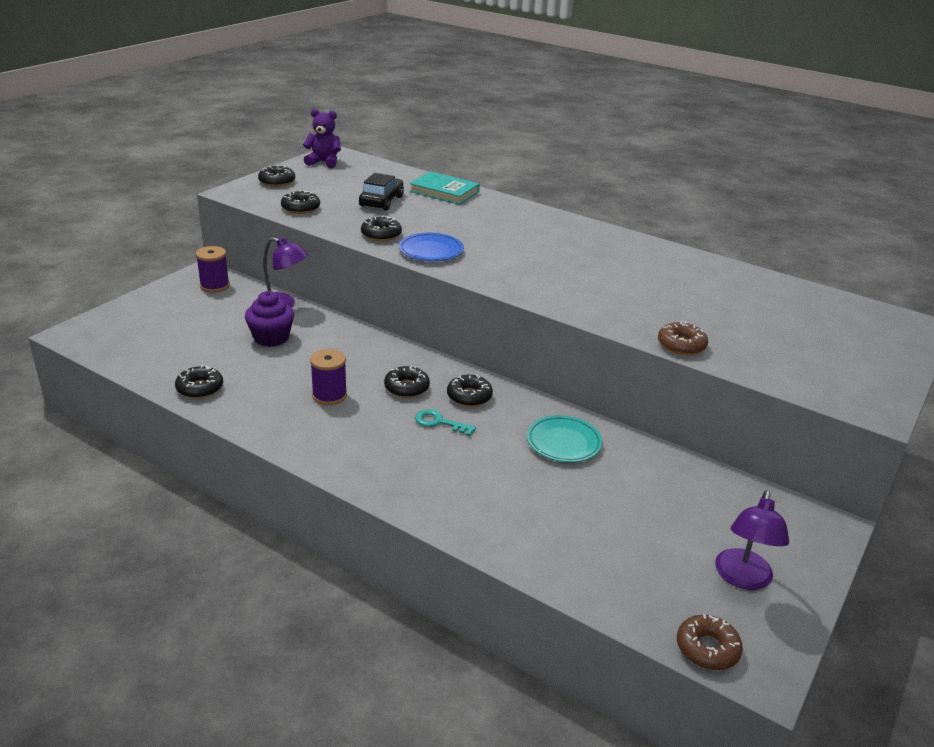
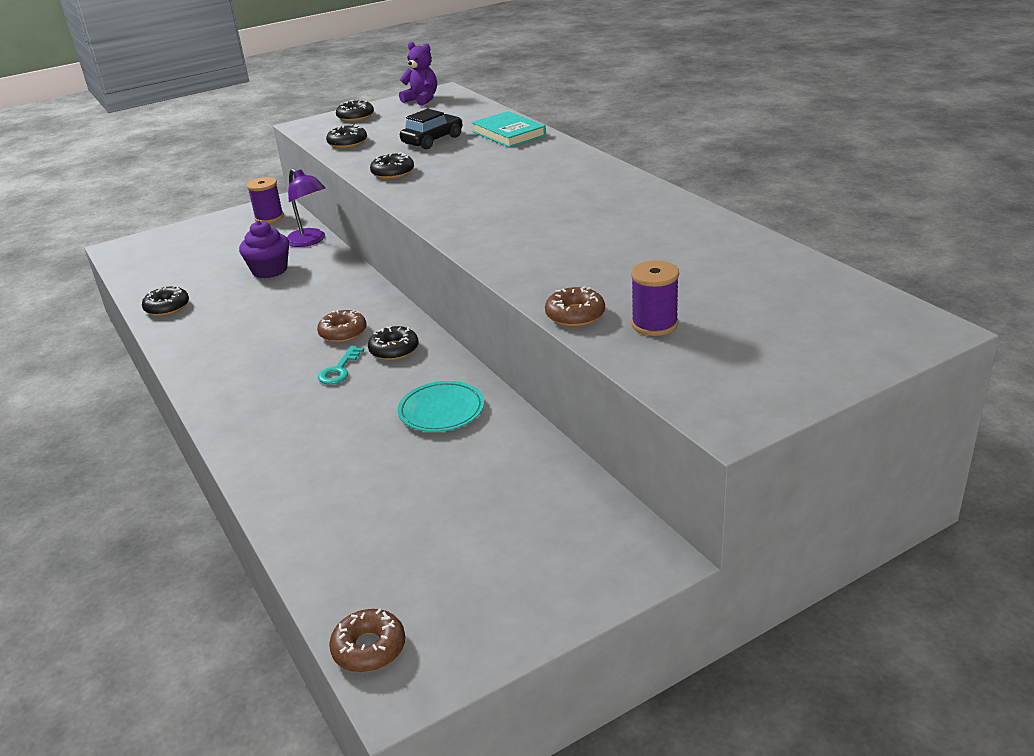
camera: 30 degrees right, 0 degrees up
purple spool [310,349,347,405] -> purple spool moved to [631,261,679,336]
black donut [384,366,430,398] -> brown donut [317,310,366,342]
blue plate [399,233,464,261] -> none
turquoise key [415,409,476,436] -> turquoise key turned 120 degrees counterclockwise [318,346,364,384]
purple lamp [715,490,789,590] -> none

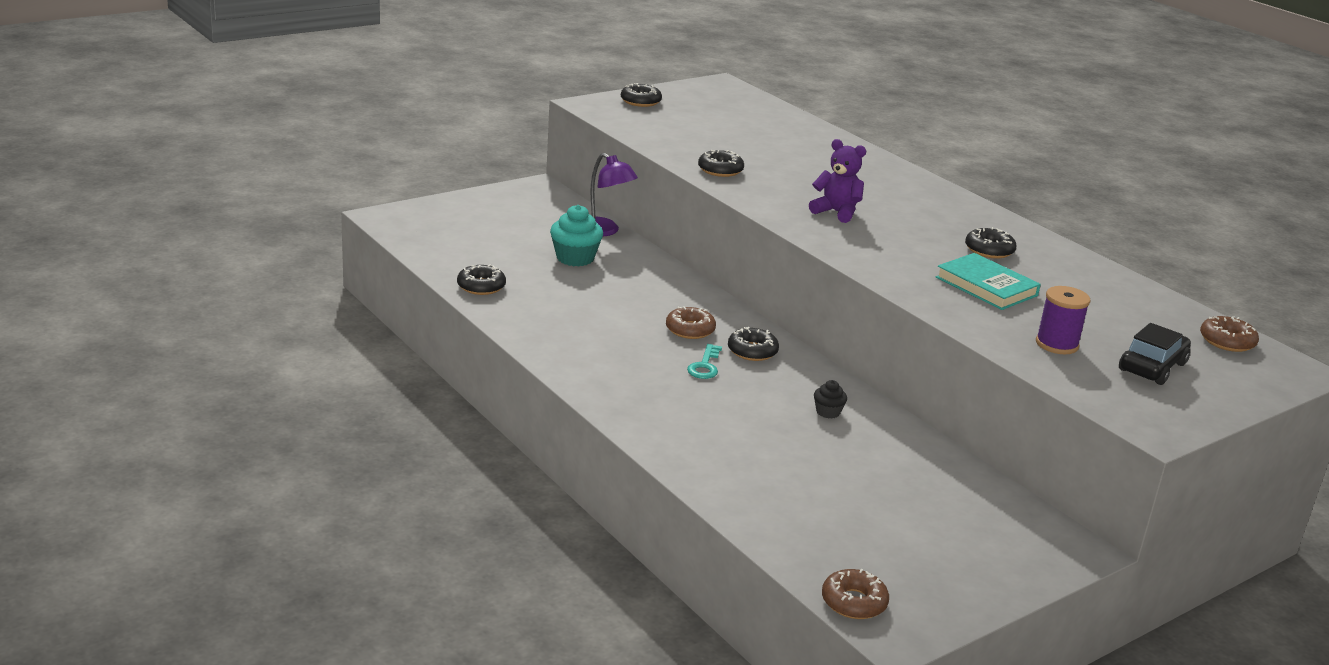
camera: 10 degrees left, 5 degrees down
purple cupcake [239,220,289,278] -> turquoise cupcake [550,205,603,266]
purple spool [247,177,284,223] -> none
black donut [326,124,367,148] -> black donut moved to [965,227,1017,259]
turquoise plate [398,381,484,432] -> black cupcake [814,380,847,418]
purple teddy bear [399,42,437,106] -> purple teddy bear moved to [809,139,866,223]
black car [400,109,463,149] -> black car moved to [1119,323,1191,385]
turquoise book [472,111,546,148] -> turquoise book moved to [936,253,1041,310]
brown donut [545,287,605,327] -> brown donut moved to [1200,316,1259,352]

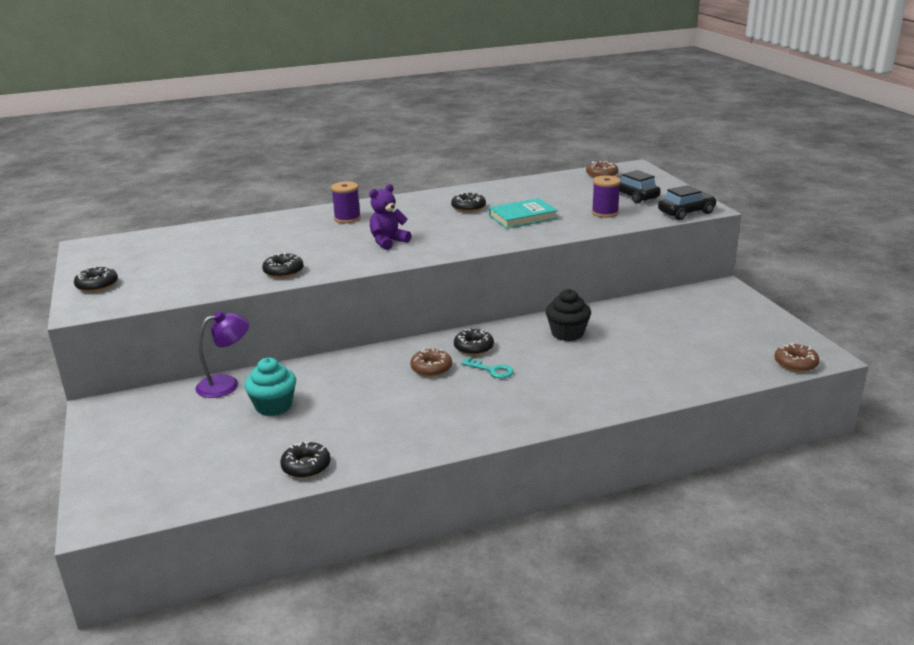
camera: 70 degrees left, 0 degrees up
black cupcake [814,380,847,418] -> black cupcake [546,289,591,341], size x1.86
none -> purple spool [331,181,361,223]
none -> black car [658,185,717,220]

